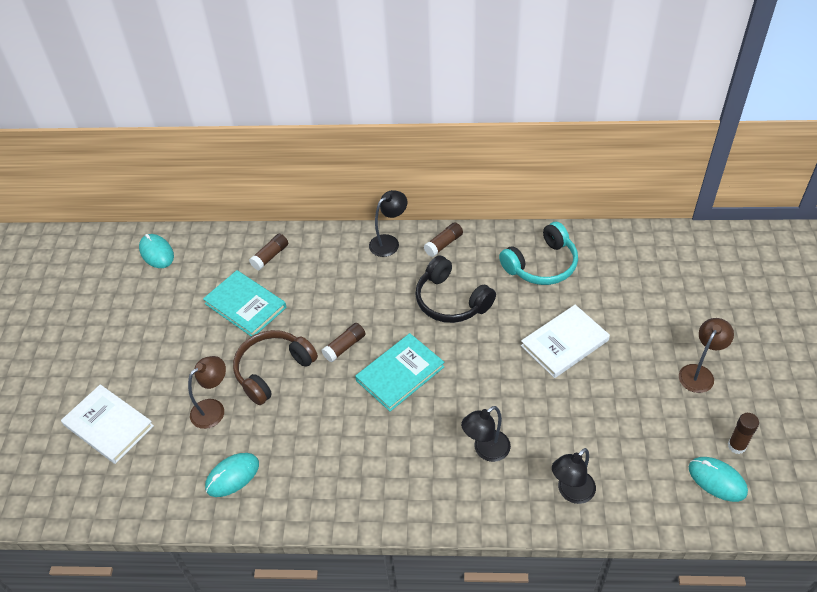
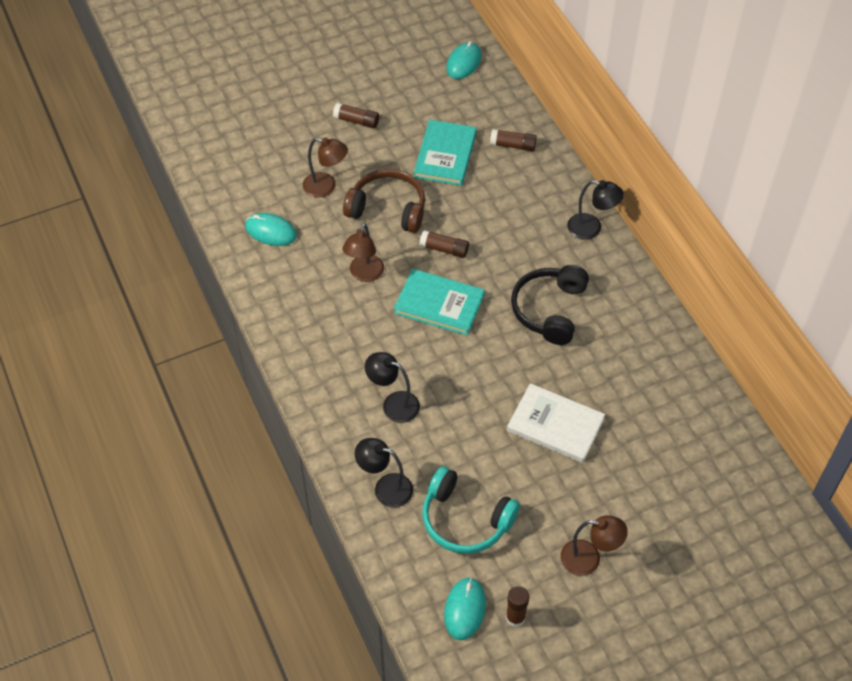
camera: 60 degrees right, 5 degrees up
white book [61,384,154,464] -> none
brown glue stick [424,222,463,257] -> brown glue stick moved to [333,103,379,128]
turquoise headphones [499,222,578,285] -> turquoise headphones moved to [422,466,520,554]
none -> brown lamp [342,223,384,282]

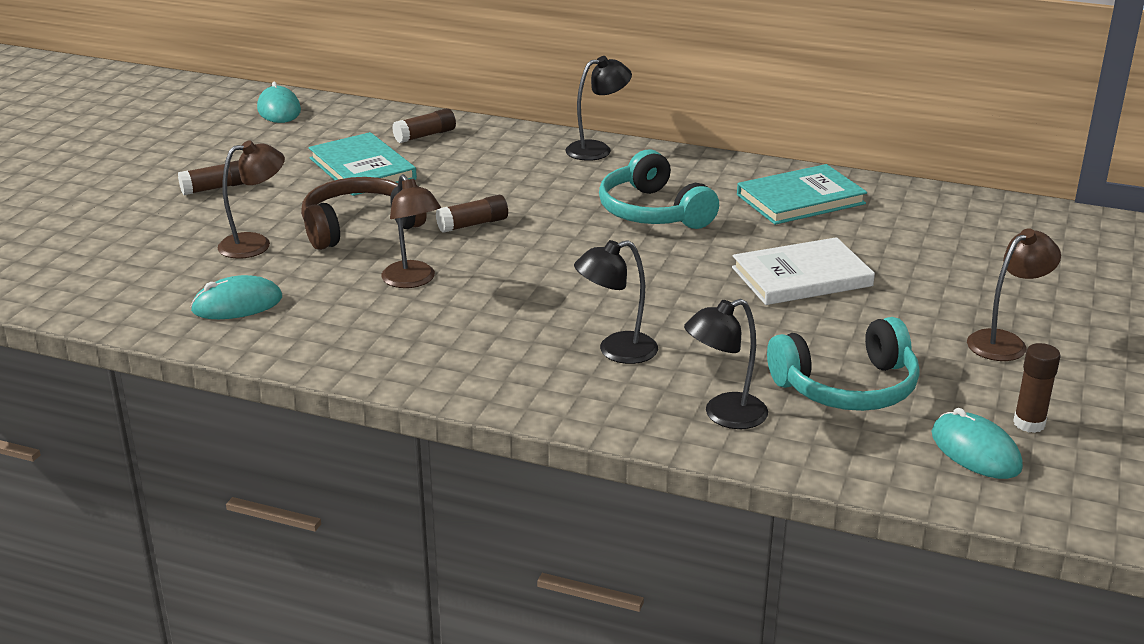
camera: 45 degrees left, 25 degrees down
turquoise book [394,269,485,336] -> turquoise book moved to [737,164,867,225]
black headphones [511,265,589,345] -> turquoise headphones [599,149,719,229]

